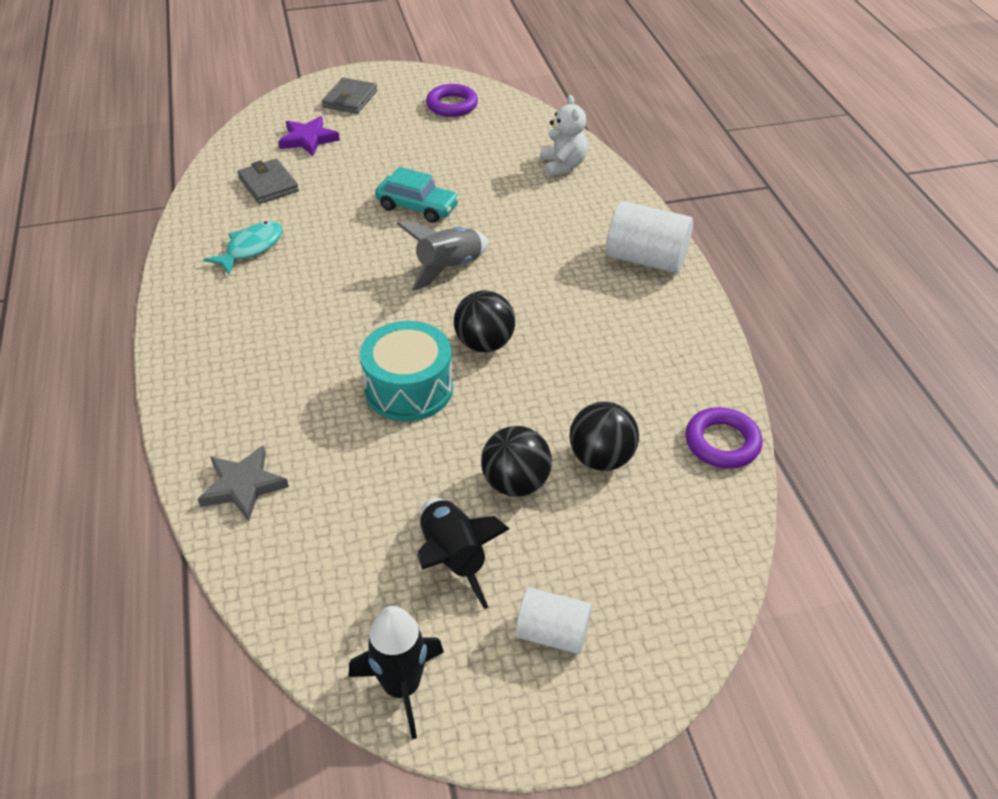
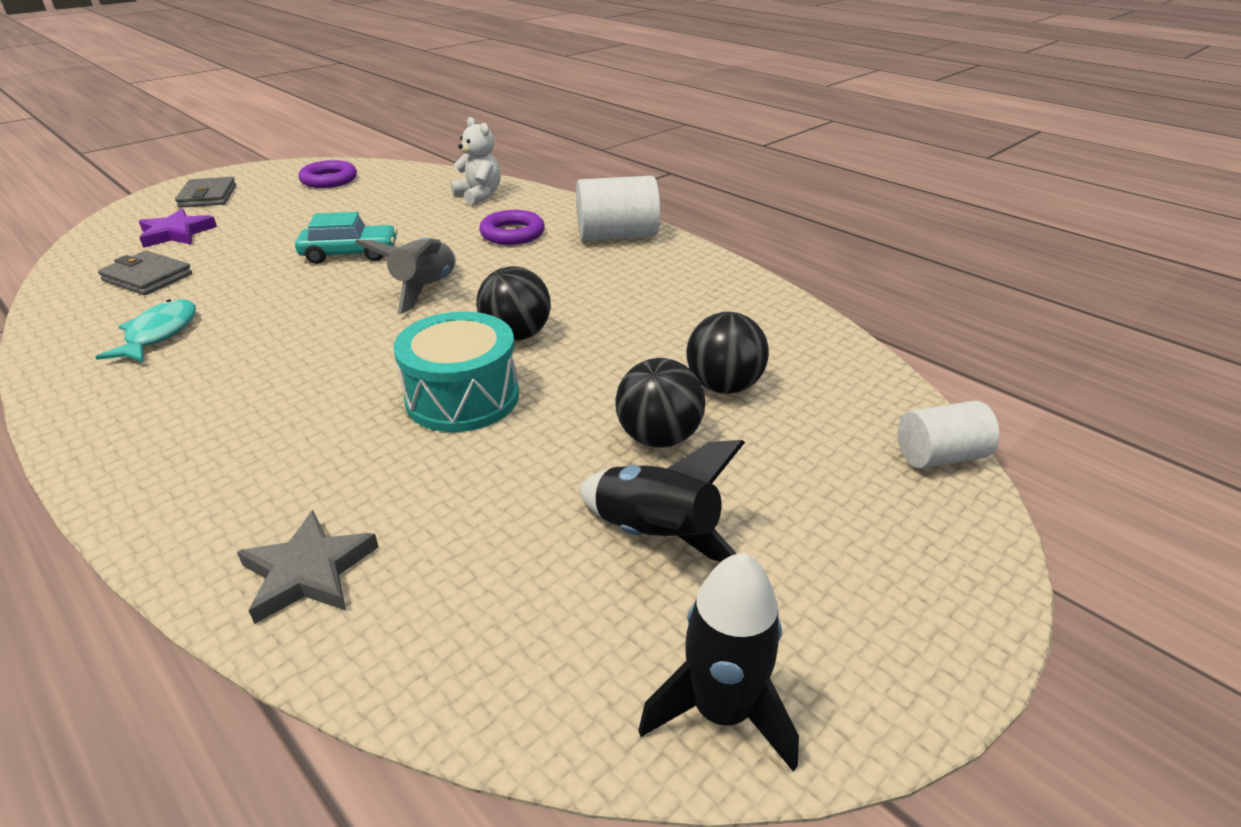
camera: 30 degrees left, 10 degrees down
white cylinder [516,588,592,654] -> white cylinder moved to [898,401,1000,469]
purple ring [685,407,763,469] -> purple ring moved to [479,210,545,245]

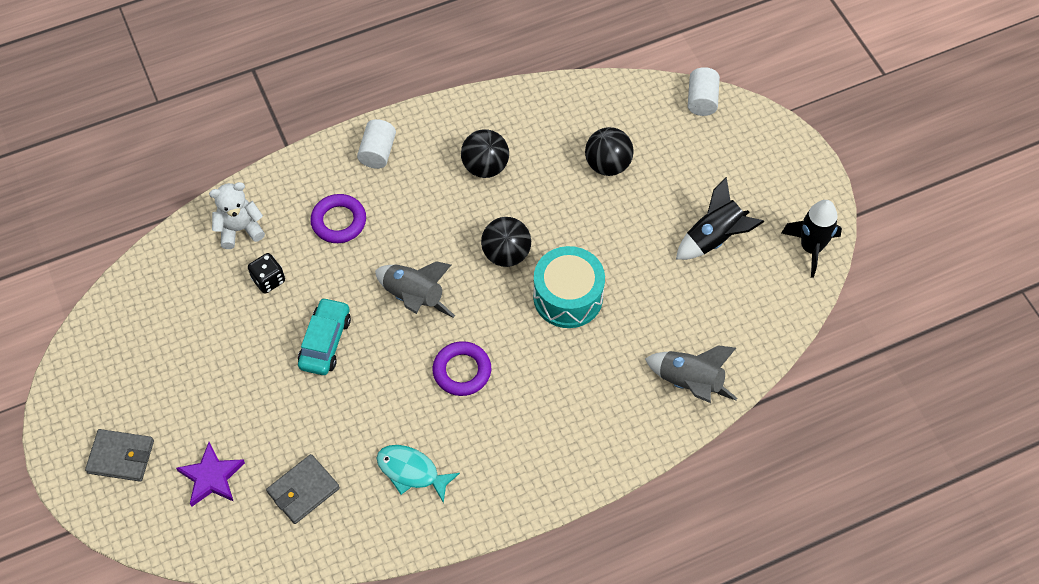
camera: 70 degrees left, 25 degrees up
grey star [237,510,379,624] -> grey rocket [645,346,737,403]
purple ring [298,160,357,188] -> purple ring moved to [432,341,491,396]
white cylinder [576,176,660,241] -> white cylinder [357,119,396,169], size x0.63
black ball [615,358,705,448] -> black ball moved to [461,129,509,178]
none -> black dice [248,253,285,294]

